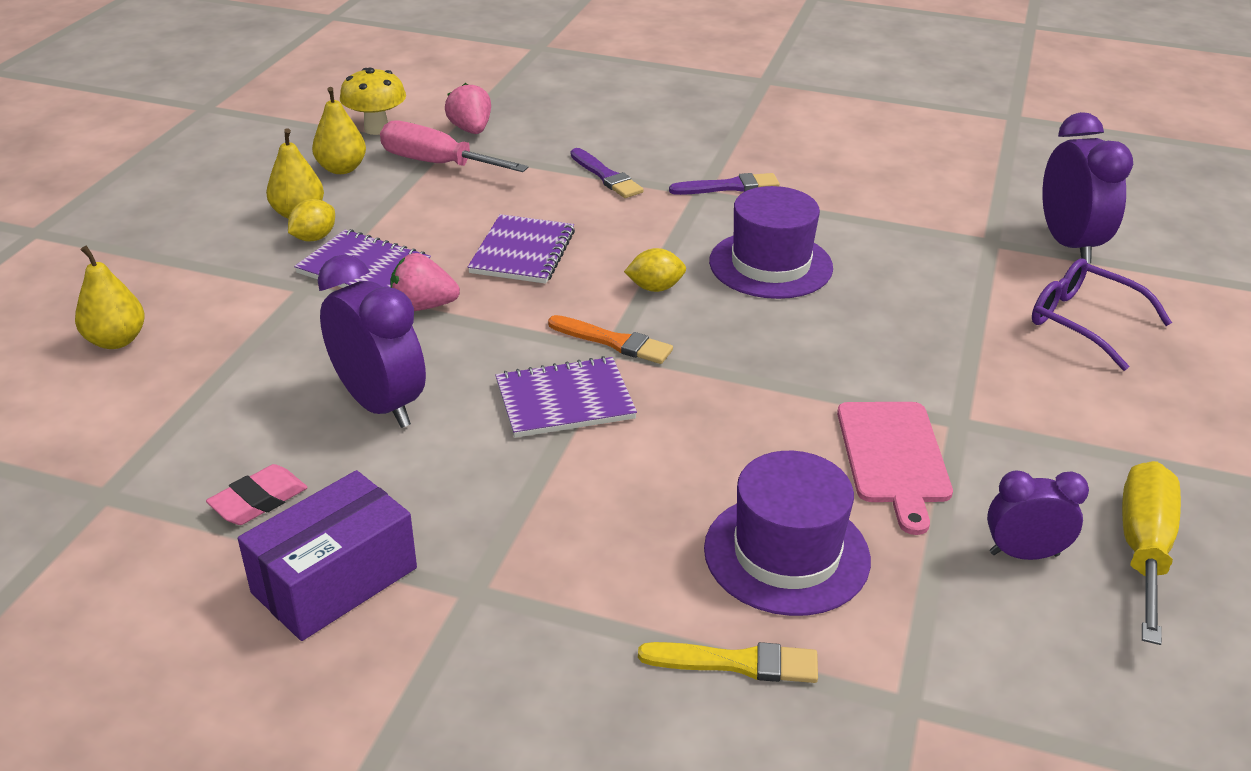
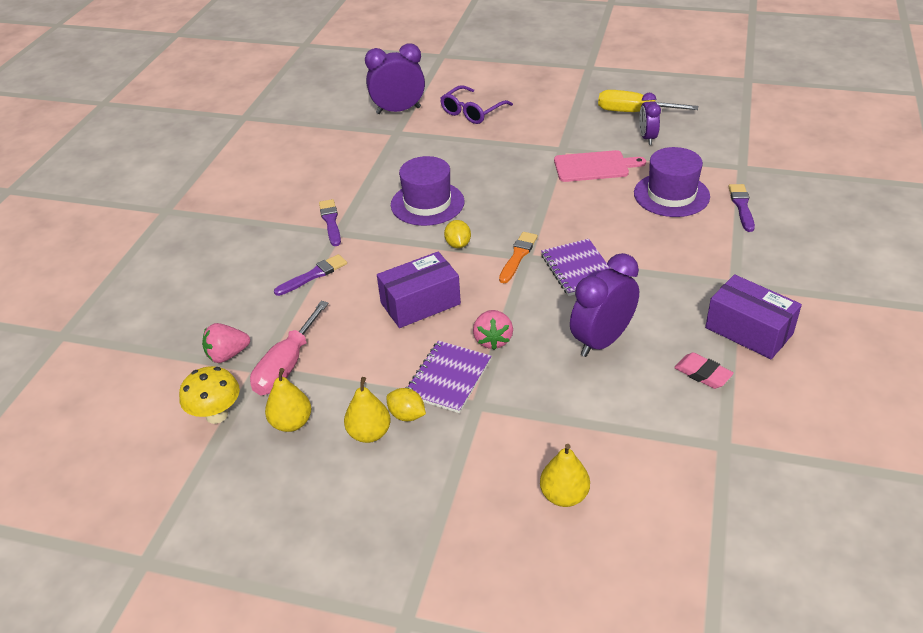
camera: 90 degrees left, 5 degrees up
purple notebook [468,214,575,284] -> purple box [377,252,461,328]
yellow brush [638,642,818,683] -> purple brush [728,184,755,232]

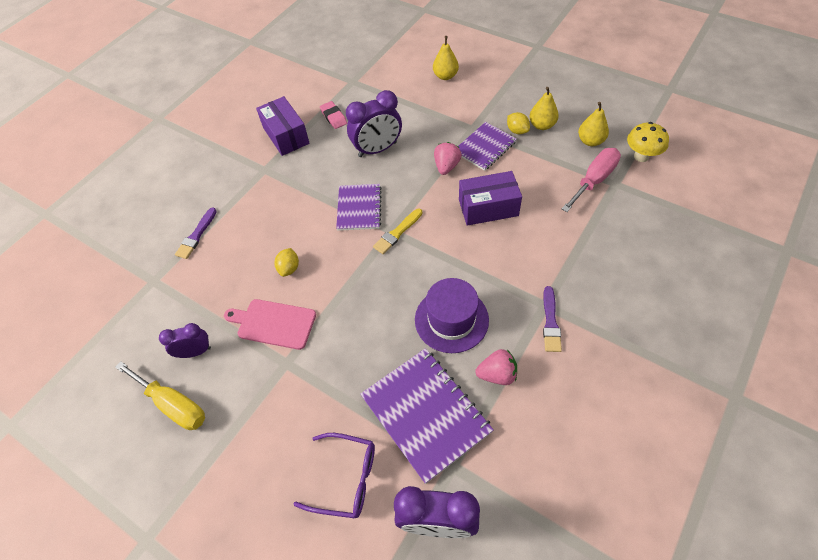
camera: 160 degrees left, 15 degrees up
pink strawberry [202,323,250,363] -> pink strawberry moved to [475,349,517,385]
purple brush [274,254,347,296] -> none
purple glasses [440,85,513,124] -> purple glasses turned 45 degrees clockwise [293,433,375,518]
yellow lemon [444,220,471,248] -> yellow lemon moved to [275,248,299,277]
orange brush [499,232,538,283] -> yellow brush [373,209,423,254]
purple hat [634,147,710,217] -> none
purple clock [639,93,661,145] -> purple clock turned 120 degrees counterclockwise [159,323,211,358]
none -> purple notebook [360,348,494,484]

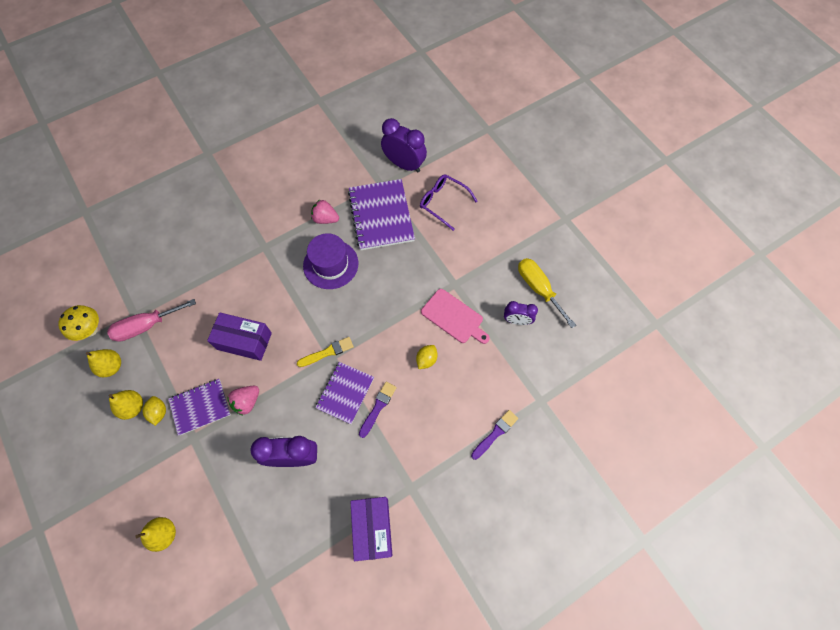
camera: 160 degrees left, 10 degrees up
pink eraser [320,101,347,129] -> none
purple brush [543,286,562,352] -> purple brush moved to [359,382,397,438]

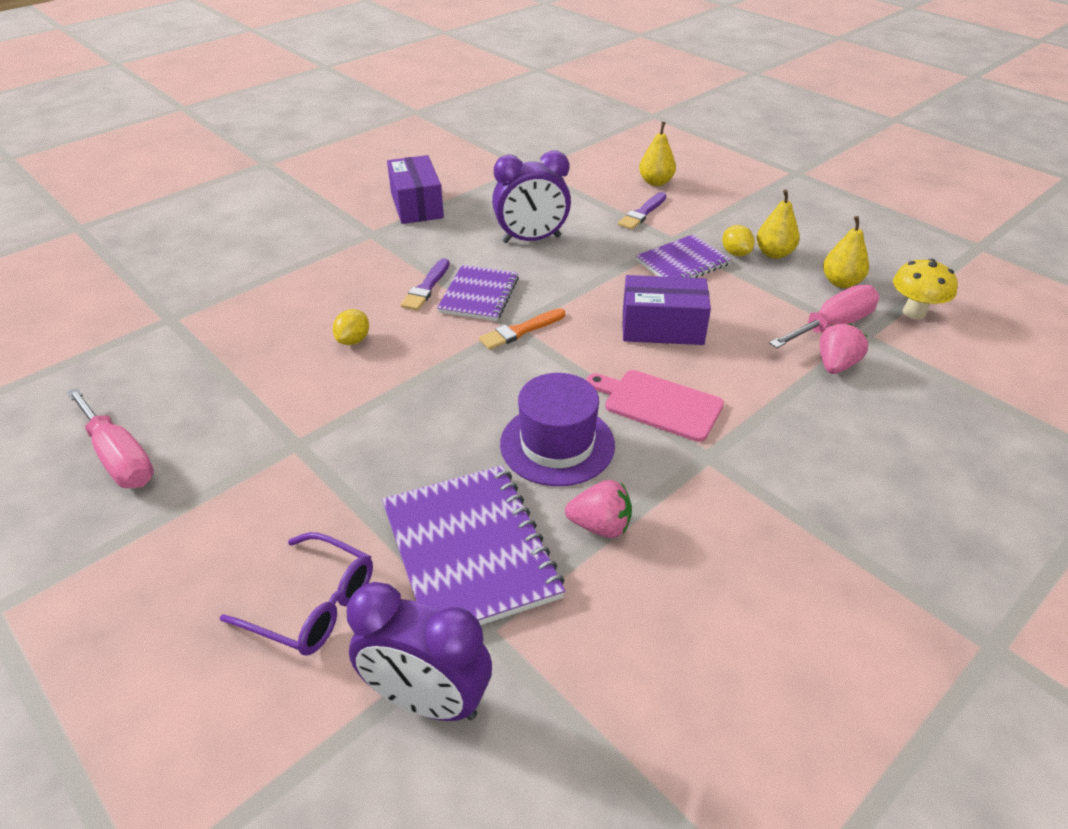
camera: 170 degrees right, 25 degrees down
pink strawberry [227,386,259,416] -> pink strawberry moved to [820,323,868,374]
yellow brush [297,337,354,367] -> orange brush [479,308,565,350]
pink cutting board [421,289,490,344] -> pink cutting board moved to [586,370,724,442]
purple brush [471,410,518,460] -> purple brush moved to [618,192,667,230]
purple clock [504,301,538,325] -> none
yellow screwdriver [518,258,576,328] -> pink screwdriver [66,388,154,488]

